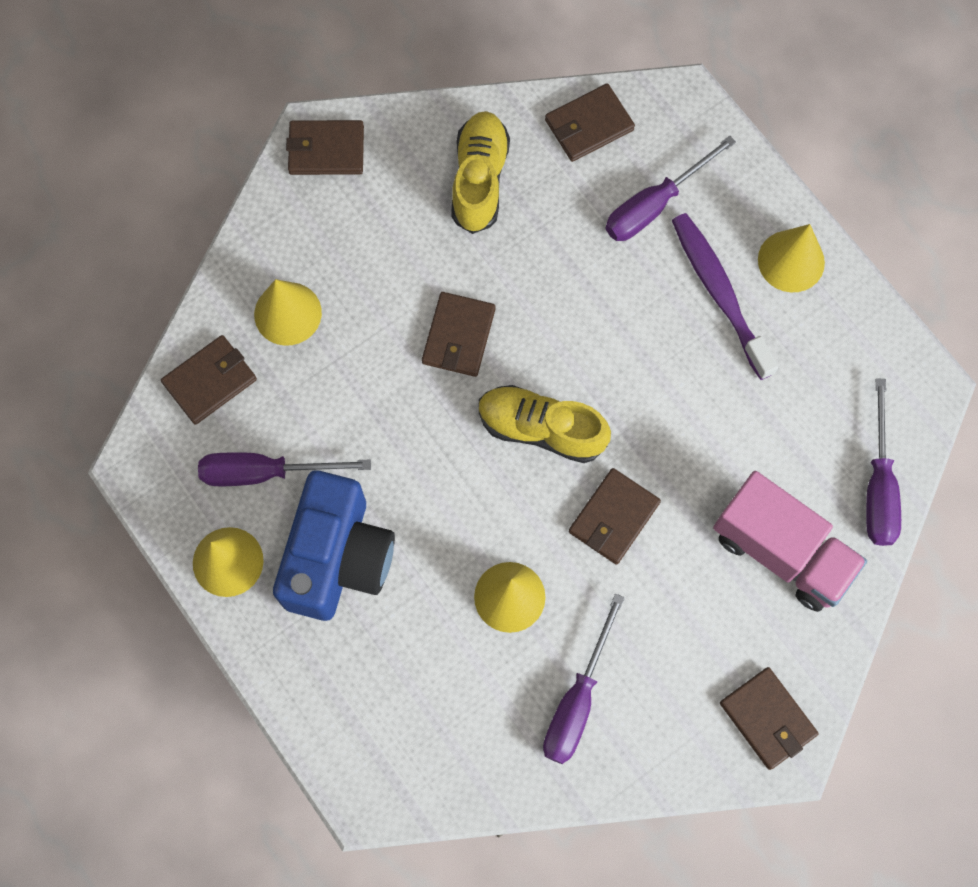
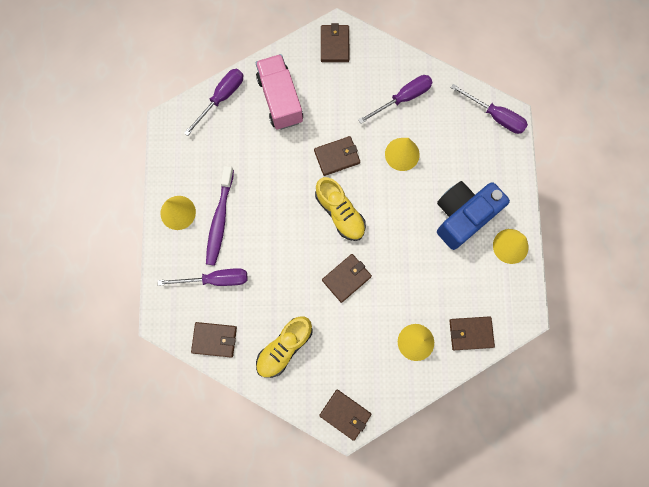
camera: 145 degrees left, 5 degrees up
purple screwdriver [198,452,371,486] -> purple screwdriver moved to [451,84,528,134]

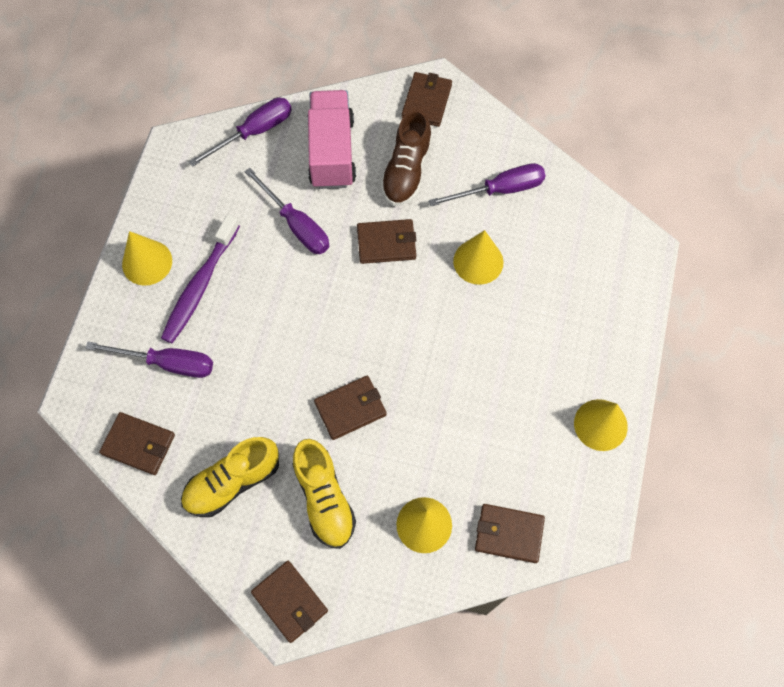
camera: 15 degrees right, 10 degrees down
yellow shoe [315,177,366,241] -> yellow shoe moved to [293,439,356,549]
blue camera [437,181,510,250] -> none
purple screwdriver [451,84,528,134] -> purple screwdriver moved to [245,168,329,254]
none -> brown shoe [381,109,432,206]

